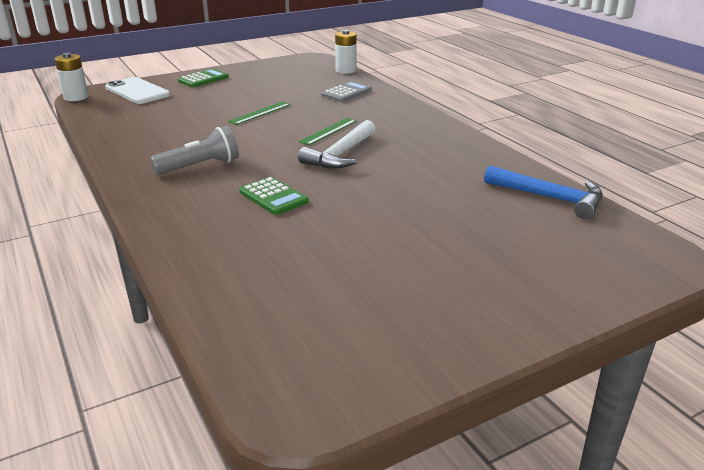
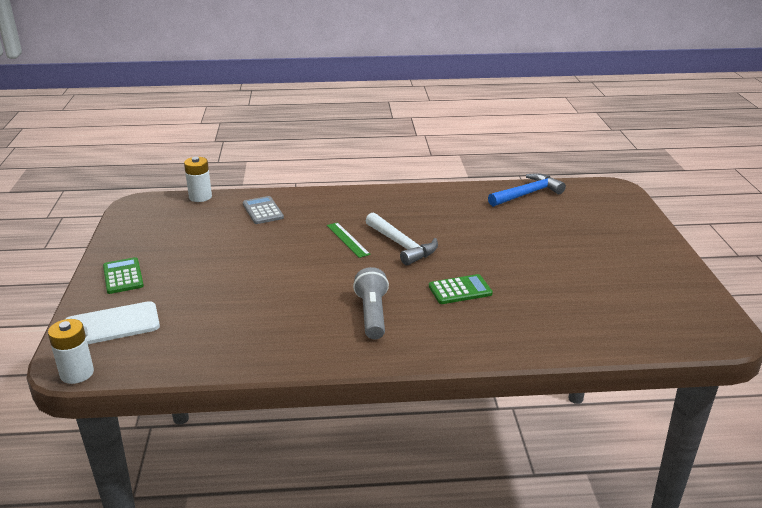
camera: 65 degrees left, 0 degrees up
green ruler [228,102,290,125] -> none

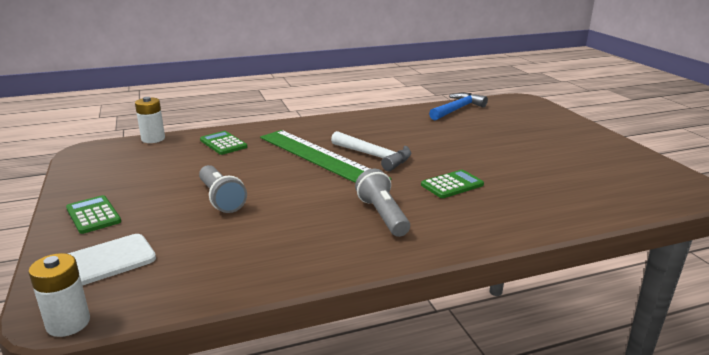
camera: 15 degrees left, 5 degrees down
grey calculator [243,196,284,224] -> green calculator [200,131,247,155]
green ruler [327,222,371,258] -> green ruler [260,130,391,183], size x2.32
none -> grey flashlight [199,165,247,213]

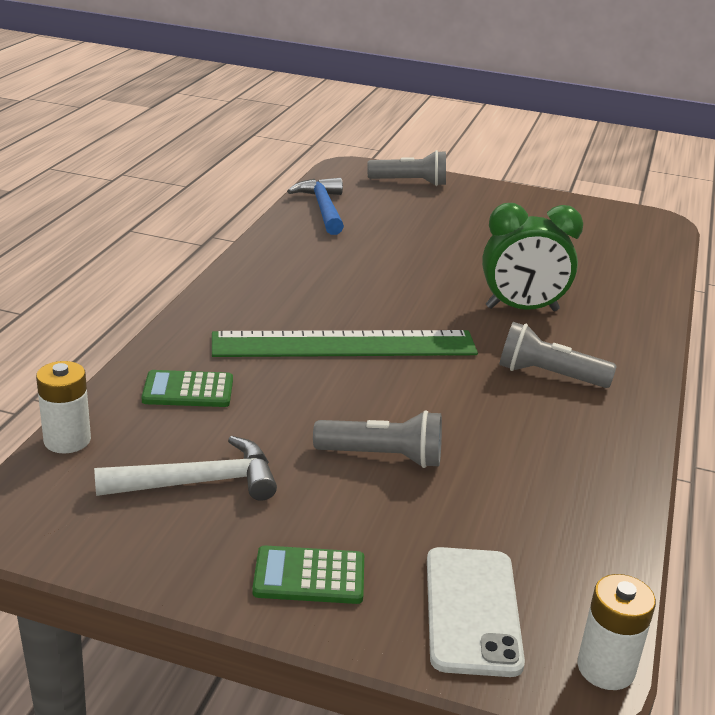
camera: 55 degrees left, 5 degrees up
white hammer [331,131,411,171] -> white hammer moved to [94,436,277,501]
green calculator [421,170,484,198] -> green clock [482,203,583,311]
none -> grey flashlight [367,150,446,186]

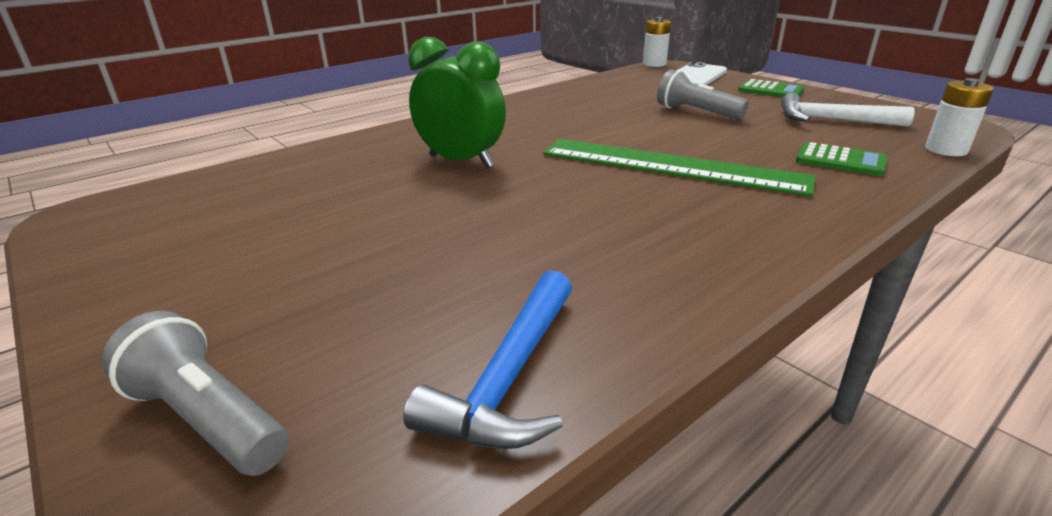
camera: 145 degrees left, 0 degrees up
grey flashlight [499,322,617,388] -> none

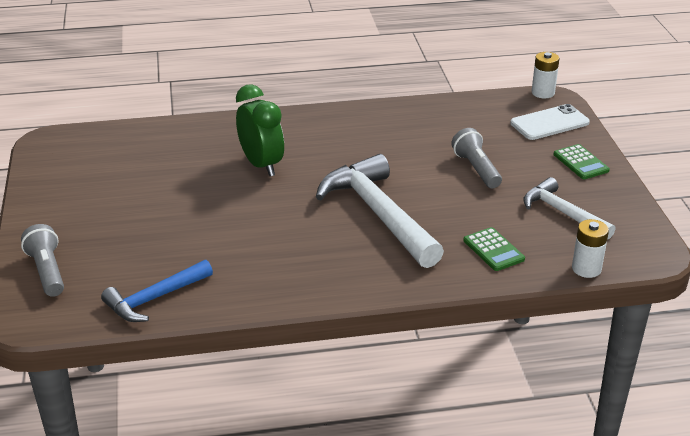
camera: 30 degrees right, 5 degrees up
green ruler [543,139,816,197] -> white hammer [316,154,444,268]

